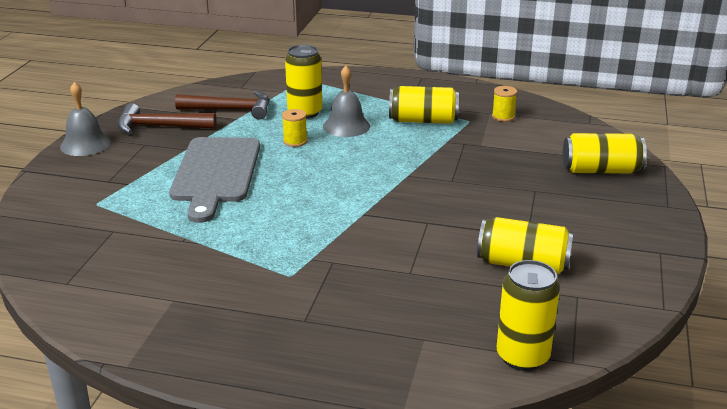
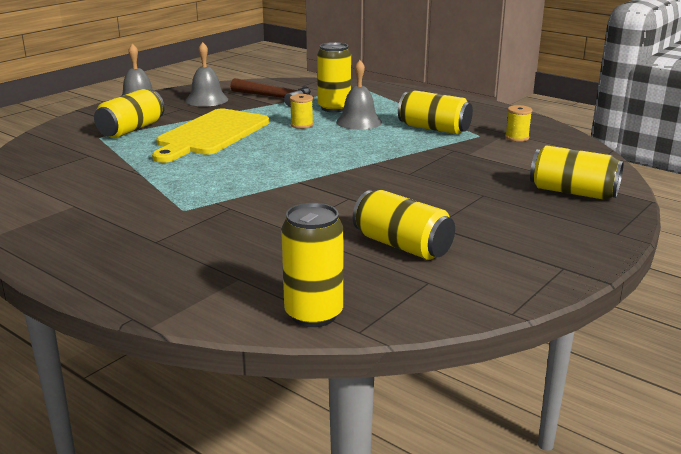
camera: 25 degrees right, 5 degrees down
brown hammer [118,103,217,134] -> grey bell [186,42,228,107]
grey cutting board [169,137,260,223] -> yellow cutting board [152,108,269,163]
none -> yellow can [94,89,165,138]

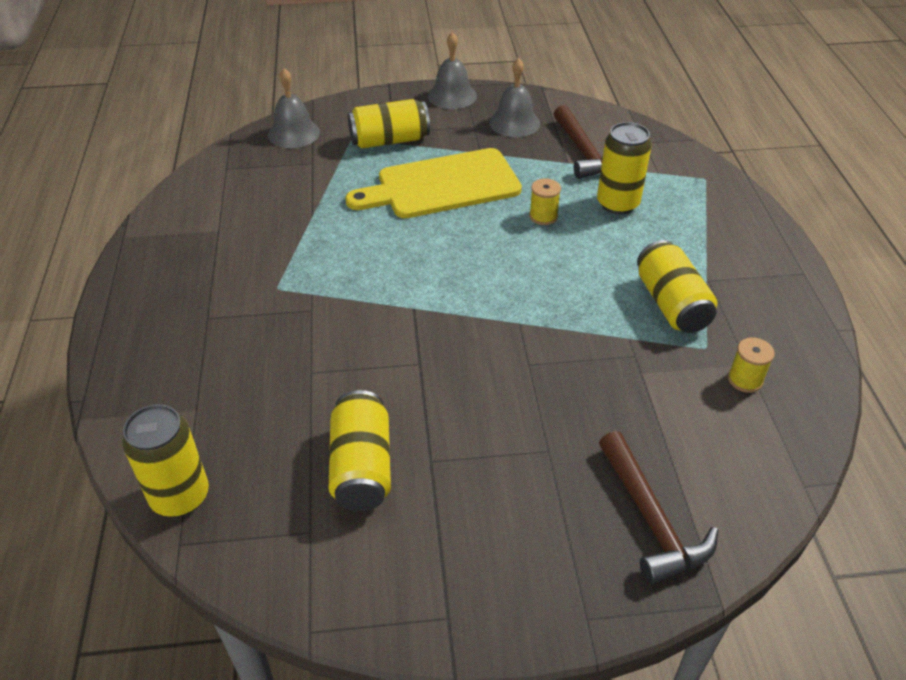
camera: 45 degrees right, 20 degrees up
grey bell [336,60,382,130] -> grey bell moved to [268,68,320,148]
yellow can [530,145,624,200] -> brown hammer [599,431,718,585]

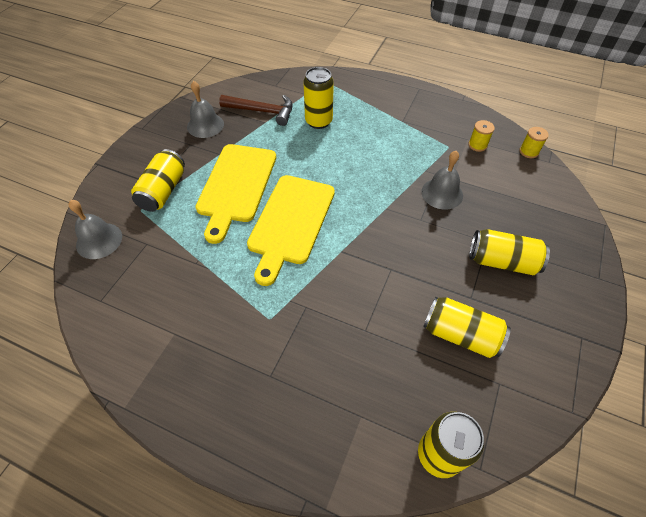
camera: 60 degrees left, 10 degrees up
grey bell [428,32,477,109] -> grey bell moved to [421,151,463,210]
yellow spool [529,178,561,225] -> yellow spool moved to [520,127,549,158]
brown hammer [599,431,718,585] -> none
yellow can [637,240,717,333] -> yellow can moved to [469,229,550,275]
none -> yellow cutting board [247,175,335,286]

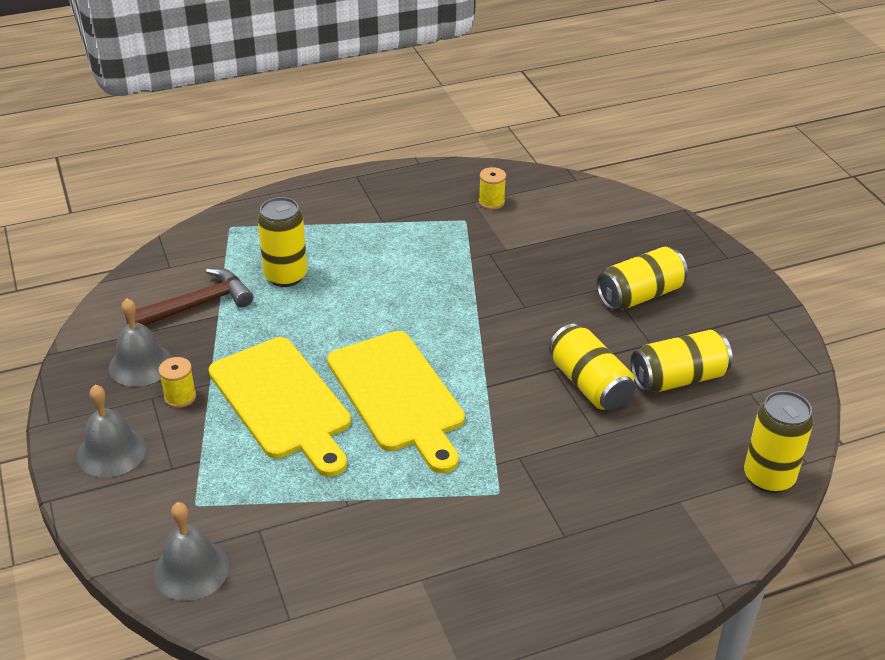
camera: 45 degrees left, 15 degrees down
yellow can [131,149,185,212] -> yellow can moved to [549,324,635,411]
grey bell [421,151,463,210] -> grey bell moved to [77,385,146,478]
yellow spool [520,127,549,158] -> yellow spool moved to [159,357,196,408]

